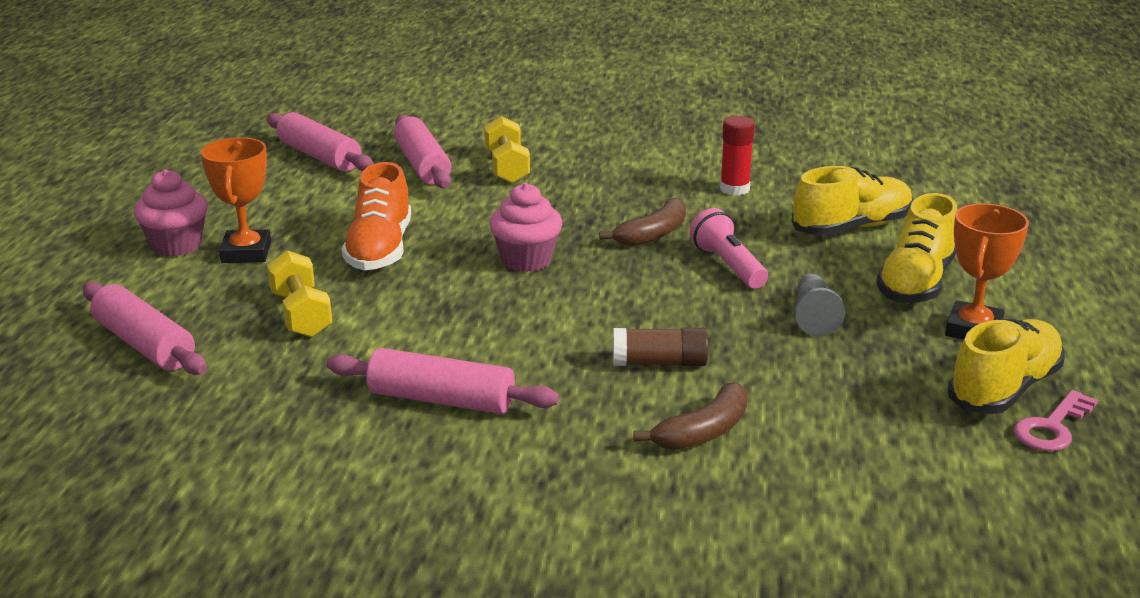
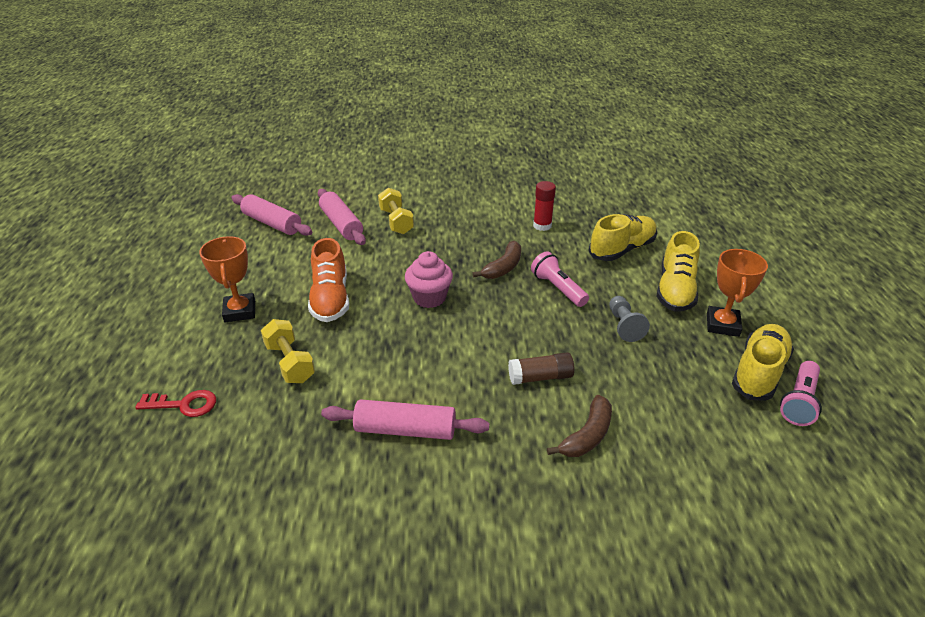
camera: 10 degrees left, 10 degrees up
pink rolling pin [83,282,207,375] -> red key [135,390,216,417]
pink cupcake [134,169,208,257] -> none
pink key [1014,390,1098,451] -> pink flashlight [780,361,822,426]

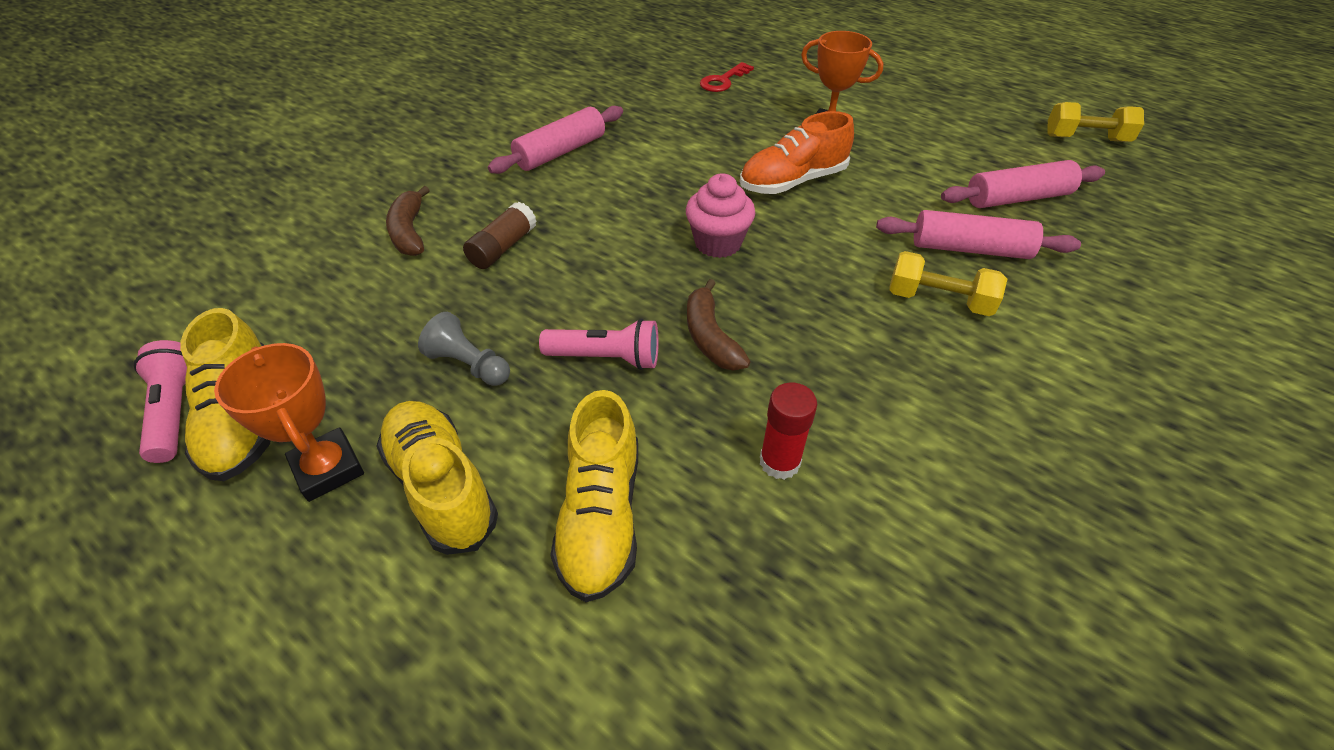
camera: 130 degrees right, 10 degrees up
yellow dumbbell [261,319,315,383] -> yellow dumbbell moved to [1047,102,1144,142]
orange shoe [308,238,349,322] -> orange shoe turned 60 degrees counterclockwise [740,111,854,194]

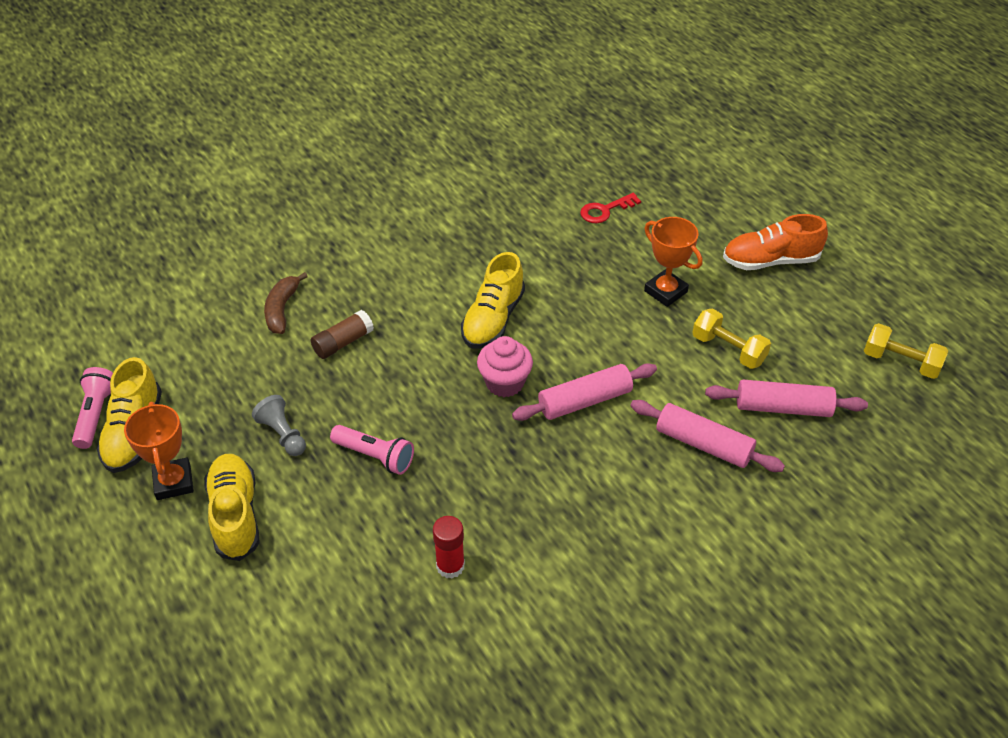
camera: 20 degrees right, 0 degrees up
pink rolling pin [488,106,623,174] -> pink rolling pin moved to [512,363,657,421]
yellow shoe [550,390,638,602] -> yellow shoe moved to [461,252,525,349]
brown banana [687,279,750,371] -> none
orange shoe [740,111,854,194] -> orange shoe moved to [723,214,828,270]
yellow dumbbell [889,251,1007,316] -> yellow dumbbell moved to [692,308,771,369]

